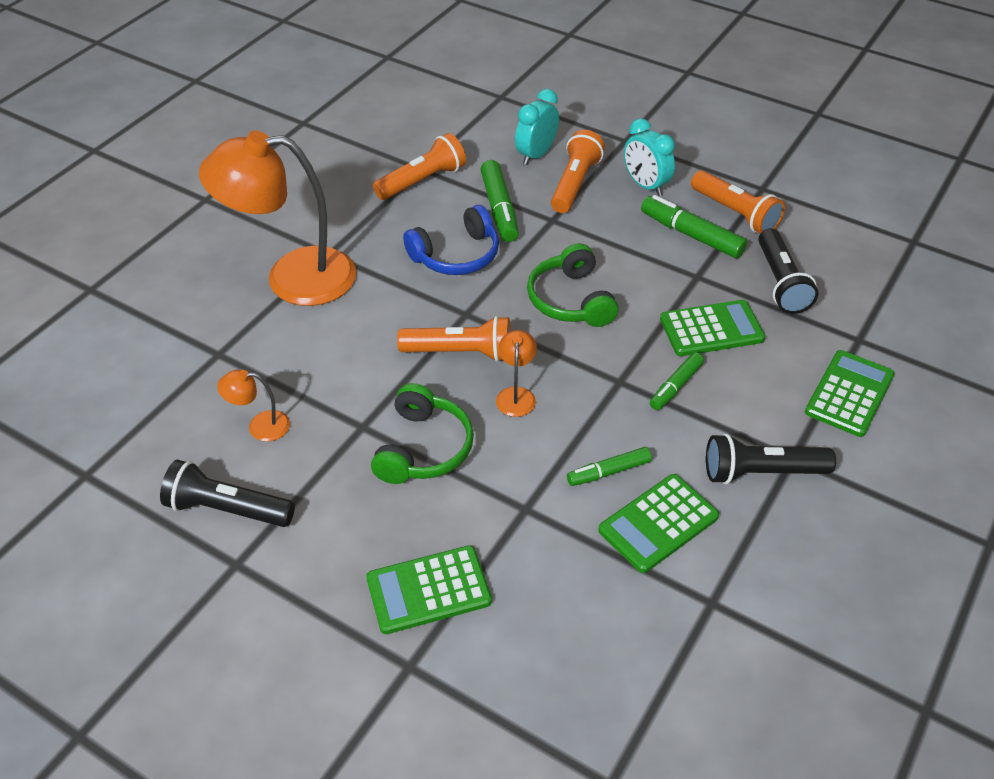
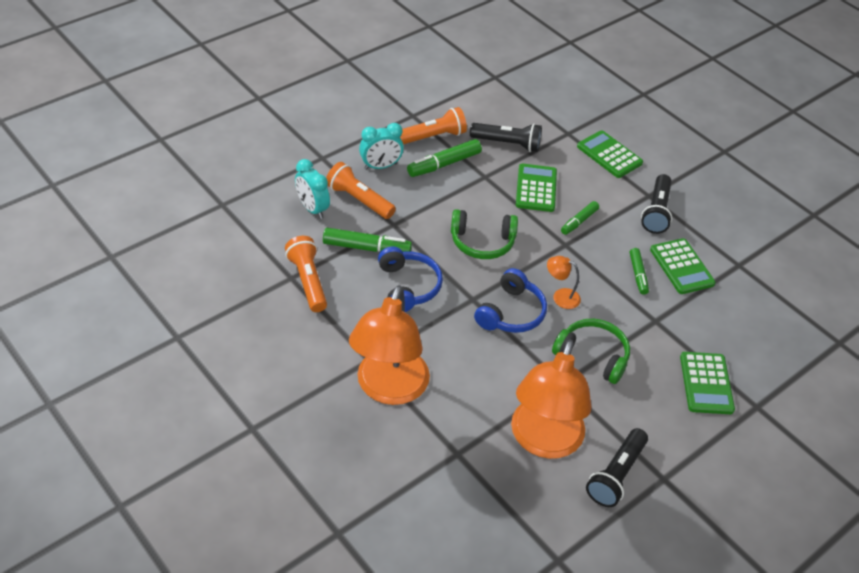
camera: 75 degrees left, 0 degrees up
orange lamp [217,370,290,442] -> orange lamp [511,340,591,459], size x2.43
orange flashlight [397,316,511,362] -> blue headphones [474,268,547,333]
green marker [650,352,704,410] -> green marker turned 75 degrees clockwise [561,201,599,235]

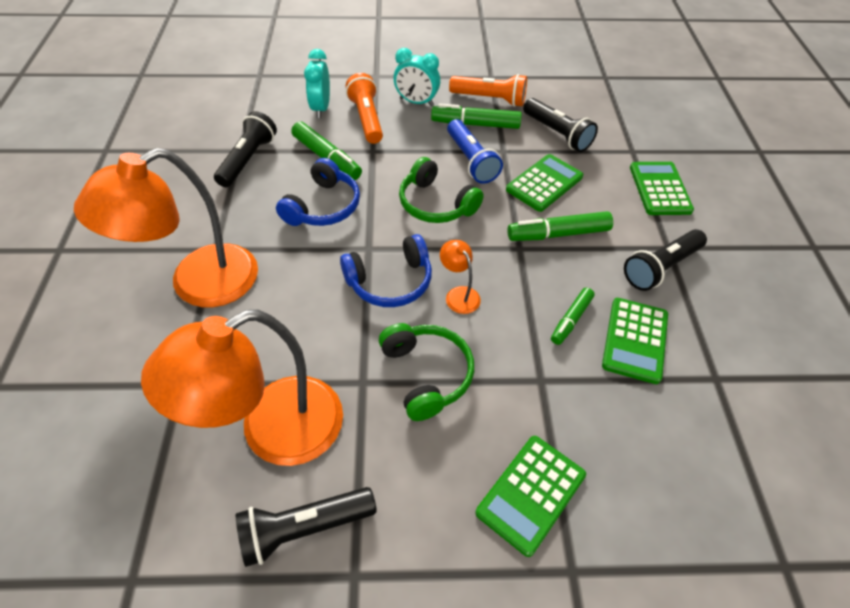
camera: 40 degrees right, 5 degrees up
orange flashlight [285,236,327,312] -> black flashlight [214,111,277,187]
green marker [561,201,599,235] -> green marker [507,211,613,241], size x1.58
none -> blue flashlight [447,119,503,184]

